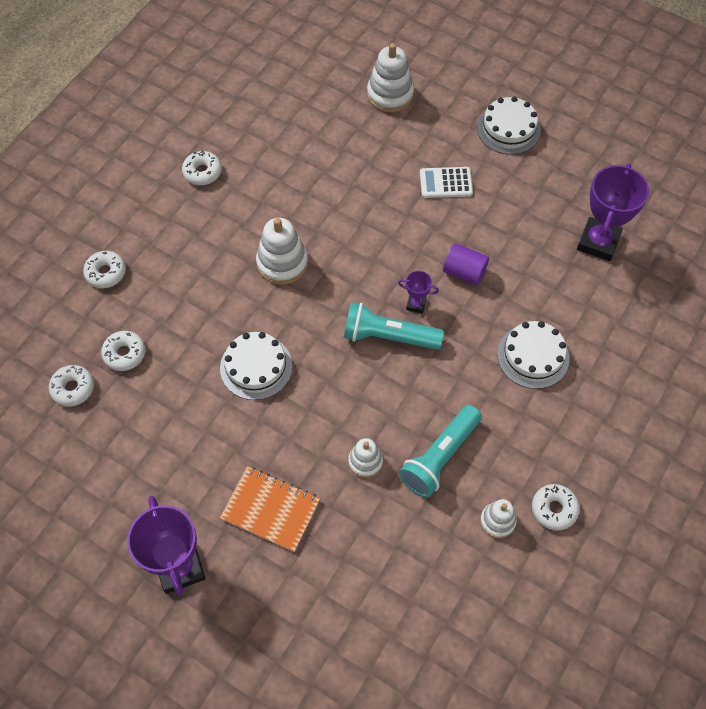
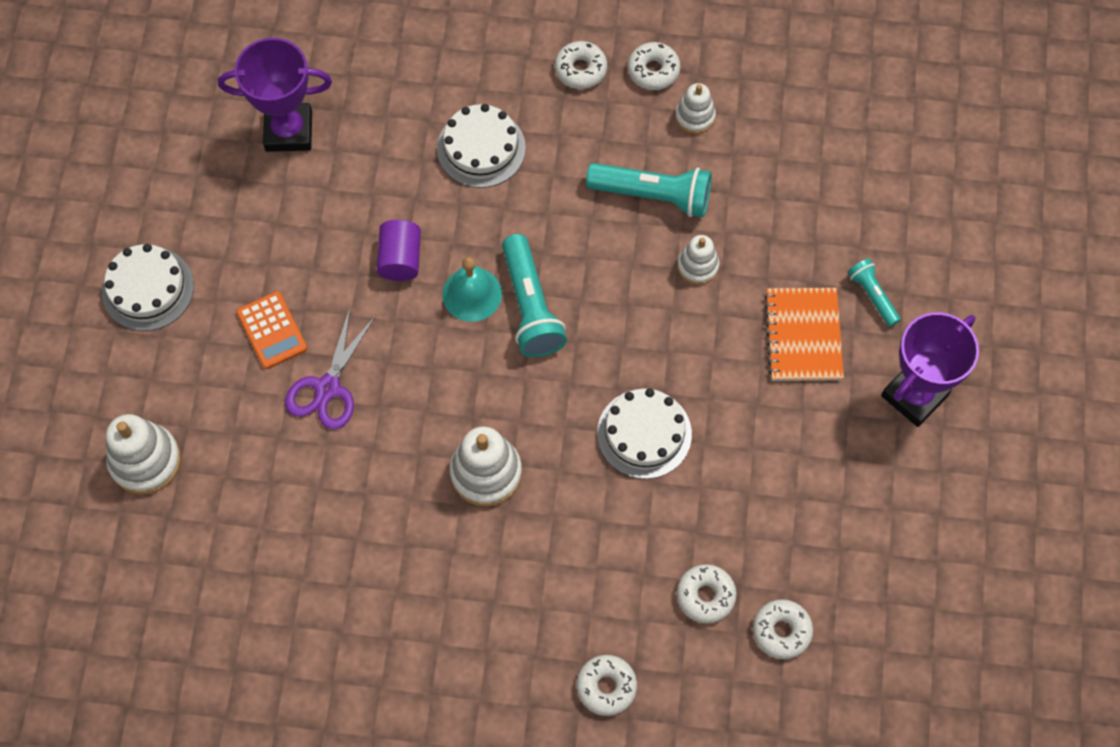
camera: 115 degrees left, 5 degrees up
white donut [182,150,222,185] -> white donut moved to [555,41,607,89]
purple trophy [398,271,439,313] -> turquoise bell [442,257,502,322]
white calculator [420,167,473,198] -> orange calculator [236,291,308,369]
none -> purple scissors [285,309,376,429]
none -> turquoise flashlight [847,258,901,327]

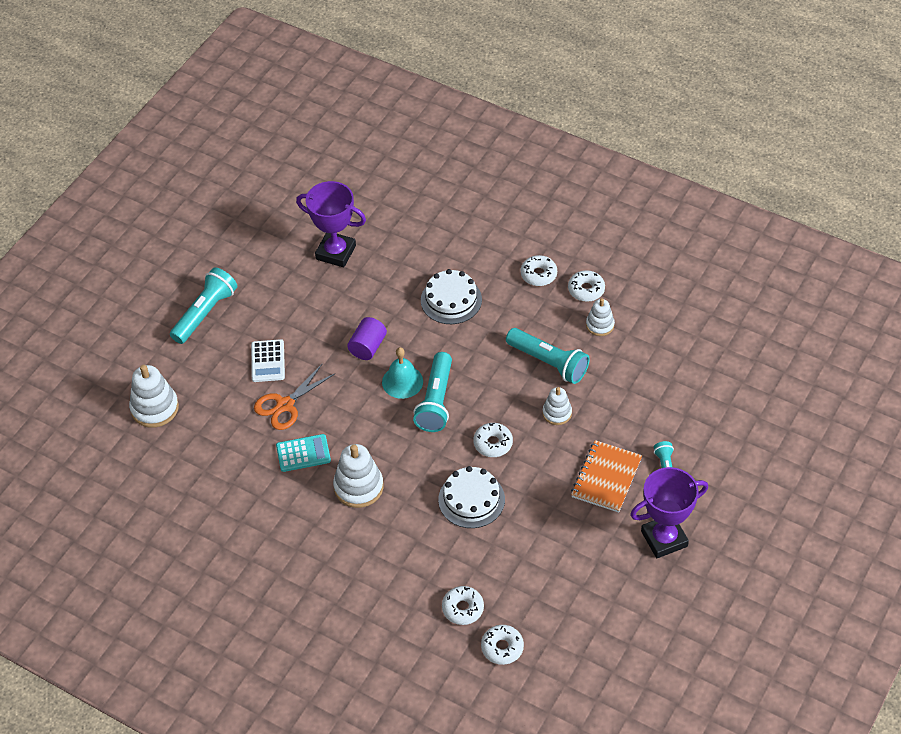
camera: 25 degrees right, 15 degrees down
white cake [102,244,194,331] -> turquoise flashlight [170,267,237,344]
orange calculator [236,291,308,369] -> white calculator [251,339,285,382]
purple scissors [285,309,376,429] -> orange scissors [254,364,336,430]
white donut [577,655,637,716] -> white donut moved to [474,423,513,457]
none -> turquoise calculator [276,434,331,472]

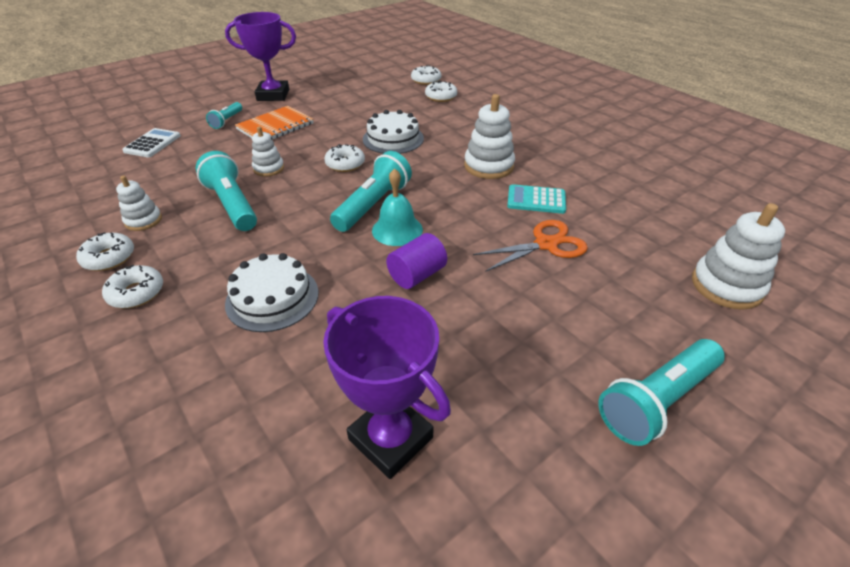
camera: 160 degrees left, 10 degrees down
white calculator [251,339,285,382] -> white calculator moved to [122,128,181,158]

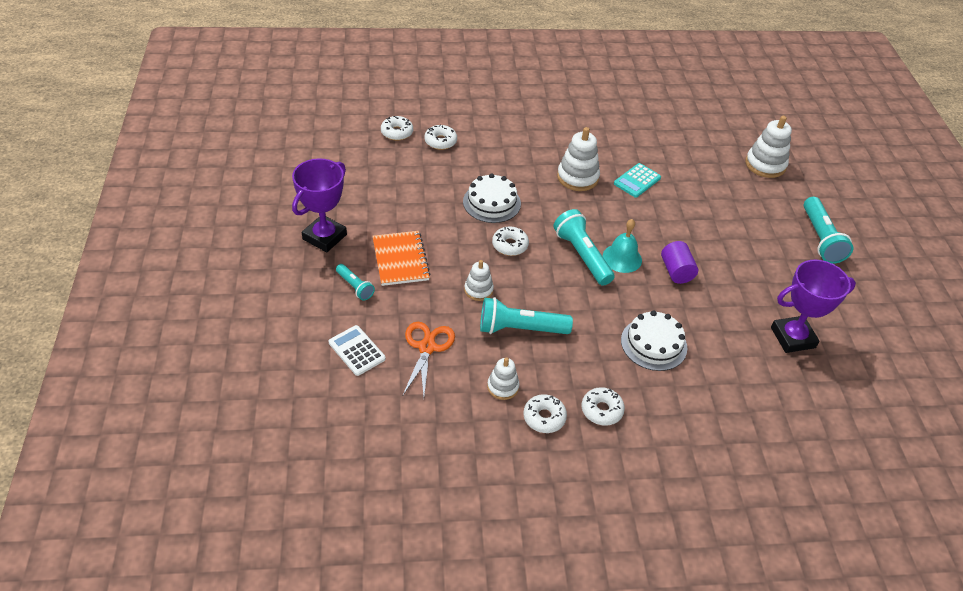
camera: 60 degrees left, 5 degrees up
orange scissors [473,220,588,272] -> orange scissors moved to [403,322,455,397]

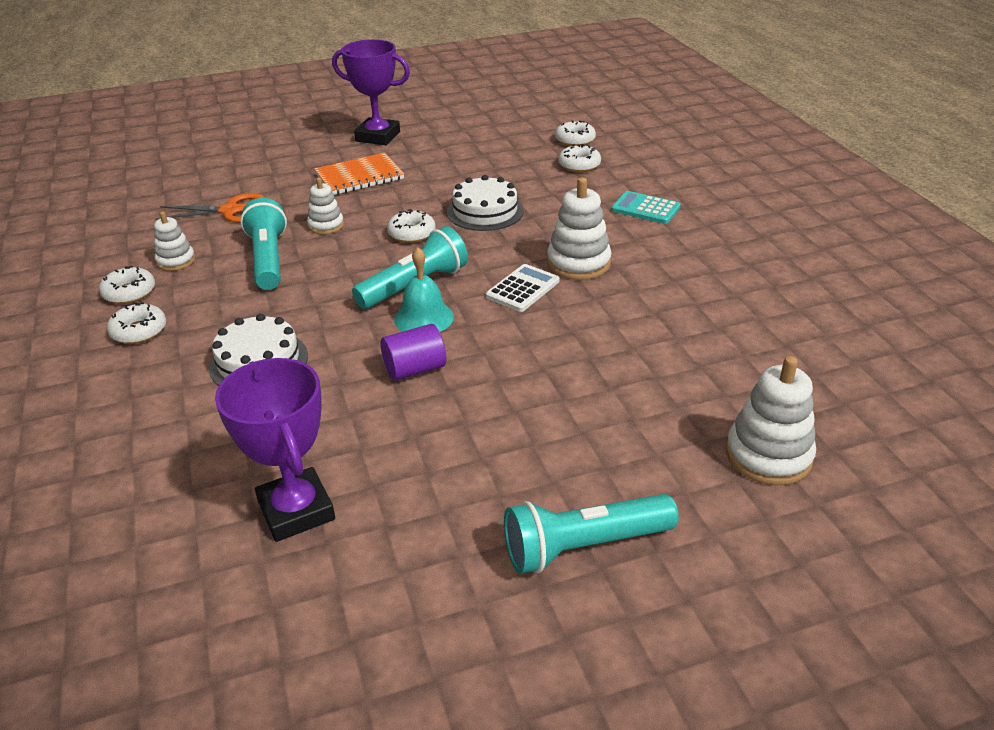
camera: 80 degrees right, 10 degrees down
white calculator [328,325,386,376] -> white calculator moved to [486,264,559,312]
turquoise flashlight [336,264,375,301] -> none
turquoise calculator [614,163,661,198] -> turquoise calculator moved to [611,191,681,224]

